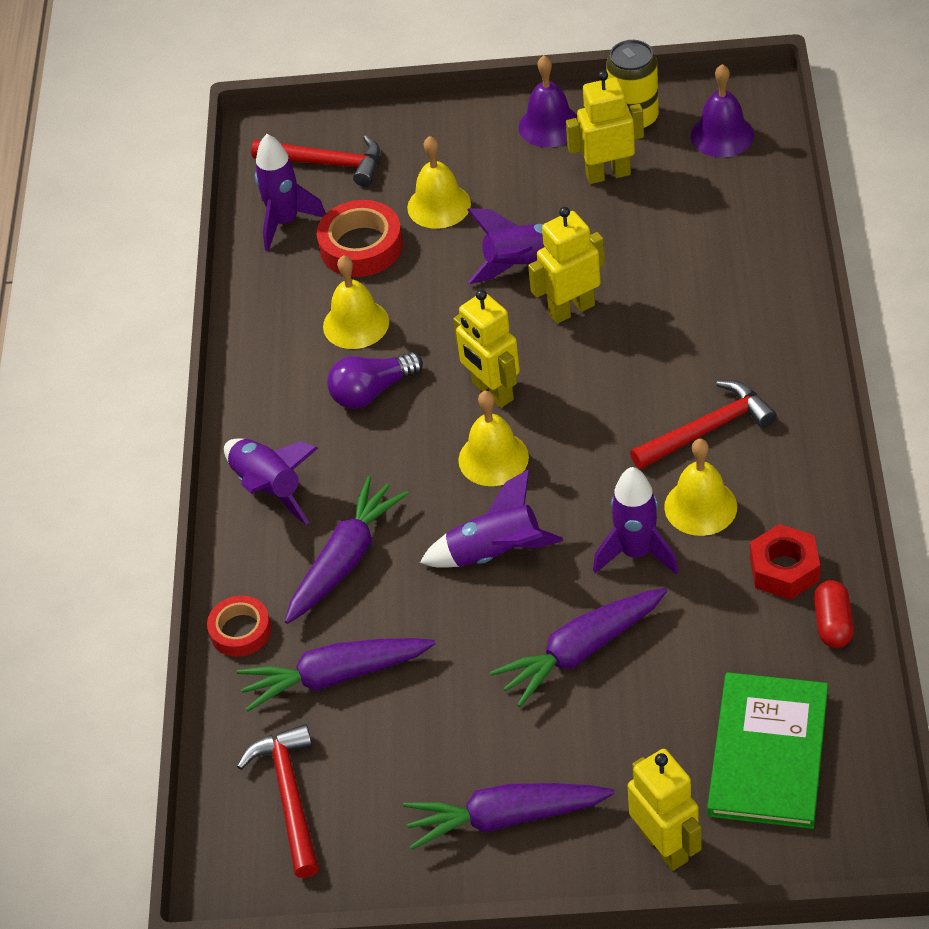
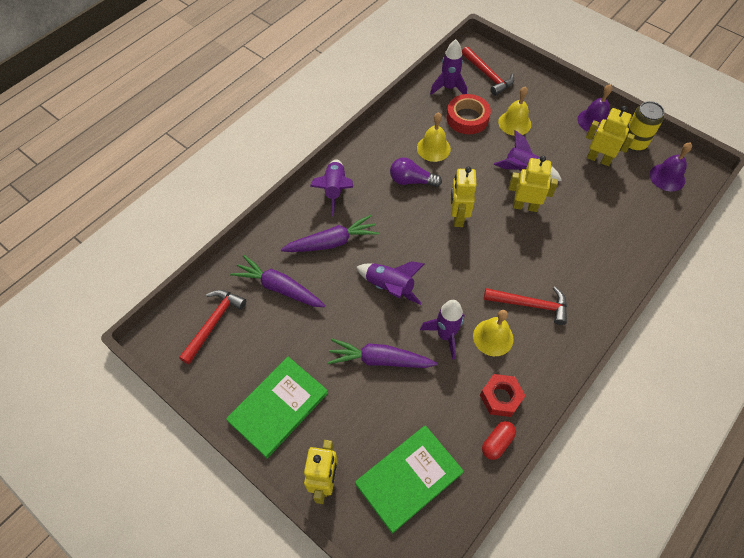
camera: 35 degrees right, 10 degrees up
red tape [207,596,271,657] -> none
purple carrot [403,783,615,850] -> green book [226,357,328,459]
yellow bell [458,391,529,486] -> none

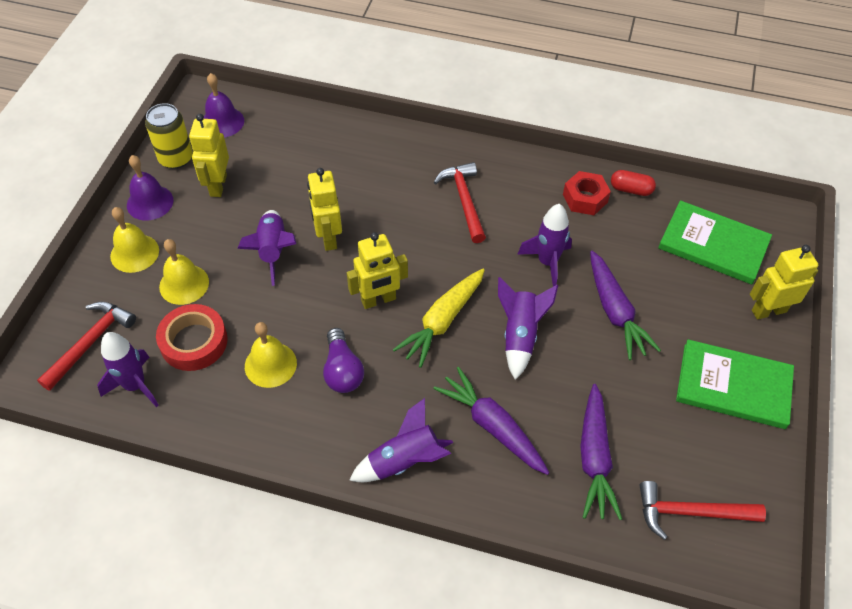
camera: 115 degrees left, 5 degrees down
yellow bell [473,310,514,356] -> yellow bell moved to [110,207,159,273]
none -> yellow carrot [393,269,485,368]

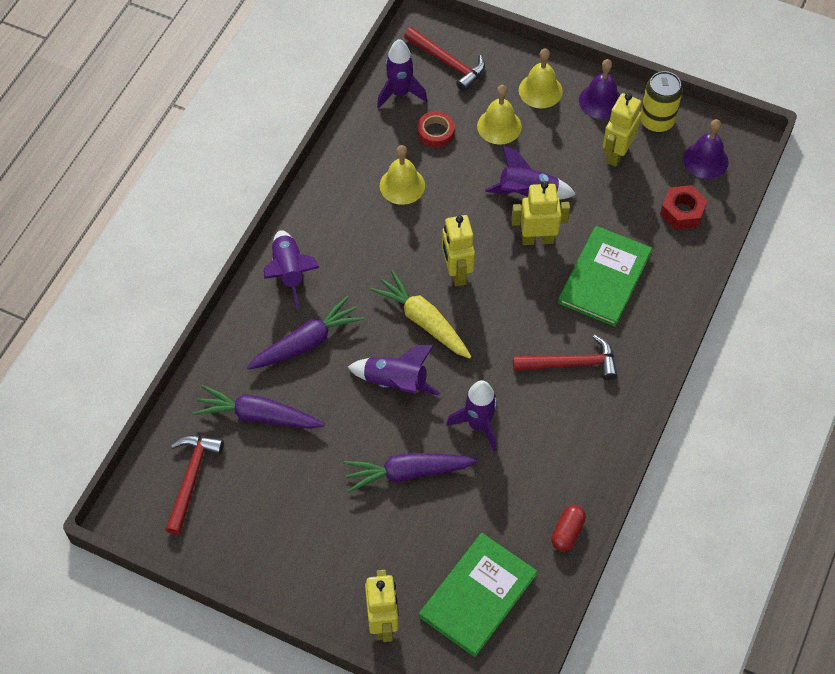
camera: 100 degrees right, 5 degrees up
red tape [156,304,228,371] -> red tape [417,111,455,148], size x0.65
yellow robot [189,114,229,197] -> yellow robot turned 75 degrees counterclockwise [603,93,641,167]
purple light bulb [323,328,364,393] -> none
red nut [563,171,611,215] -> red nut moved to [660,185,707,230]
green book [676,339,794,429] -> green book moved to [558,226,652,327]

